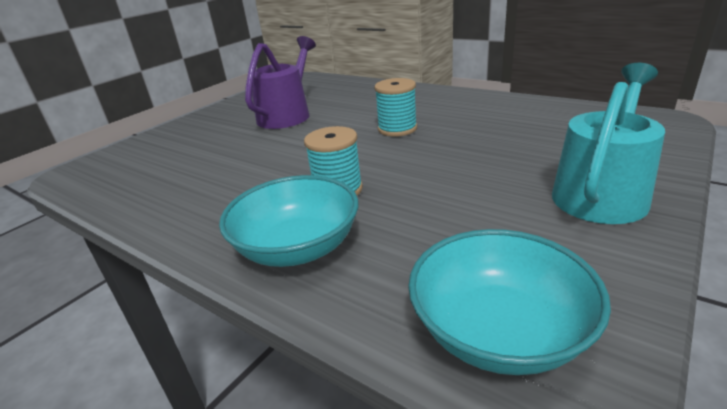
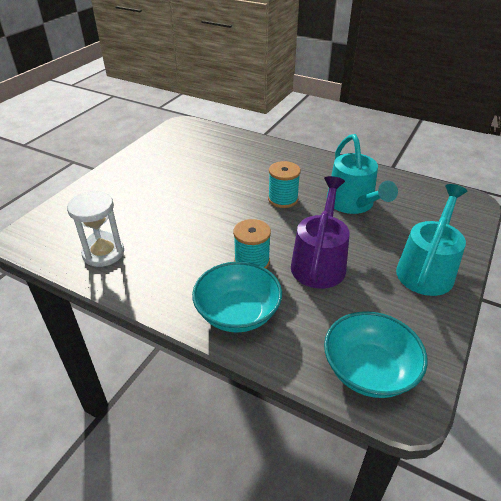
camera: 10 degrees left, 10 degrees up
purple watering can [245,36,316,129] -> purple watering can moved to [291,176,350,289]
none -> white hourglass [67,191,124,267]
none -> turquoise watering can [327,134,398,214]

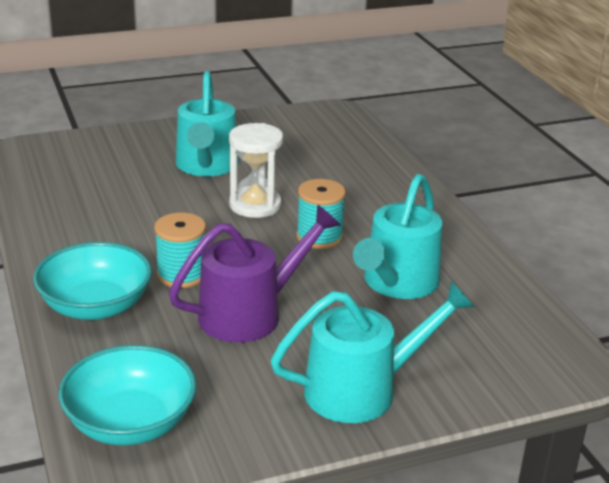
camera: 40 degrees right, 10 degrees down
white hourglass [67,191,124,267] -> white hourglass moved to [229,123,283,218]
none -> turquoise watering can [176,71,239,176]

